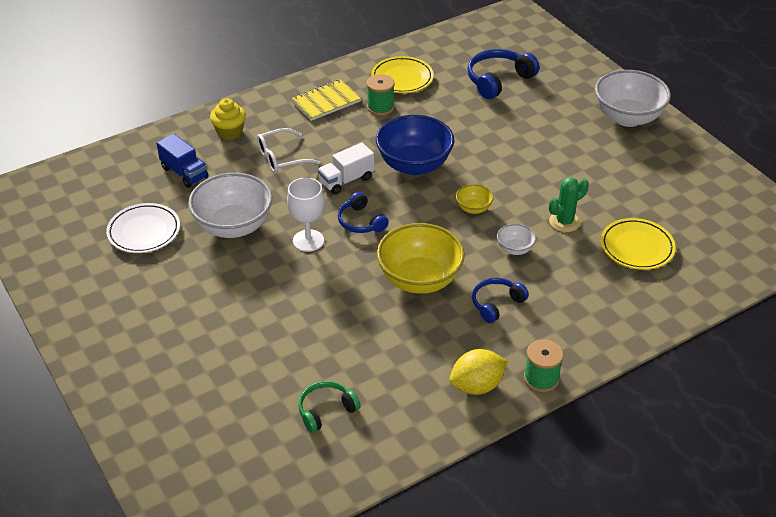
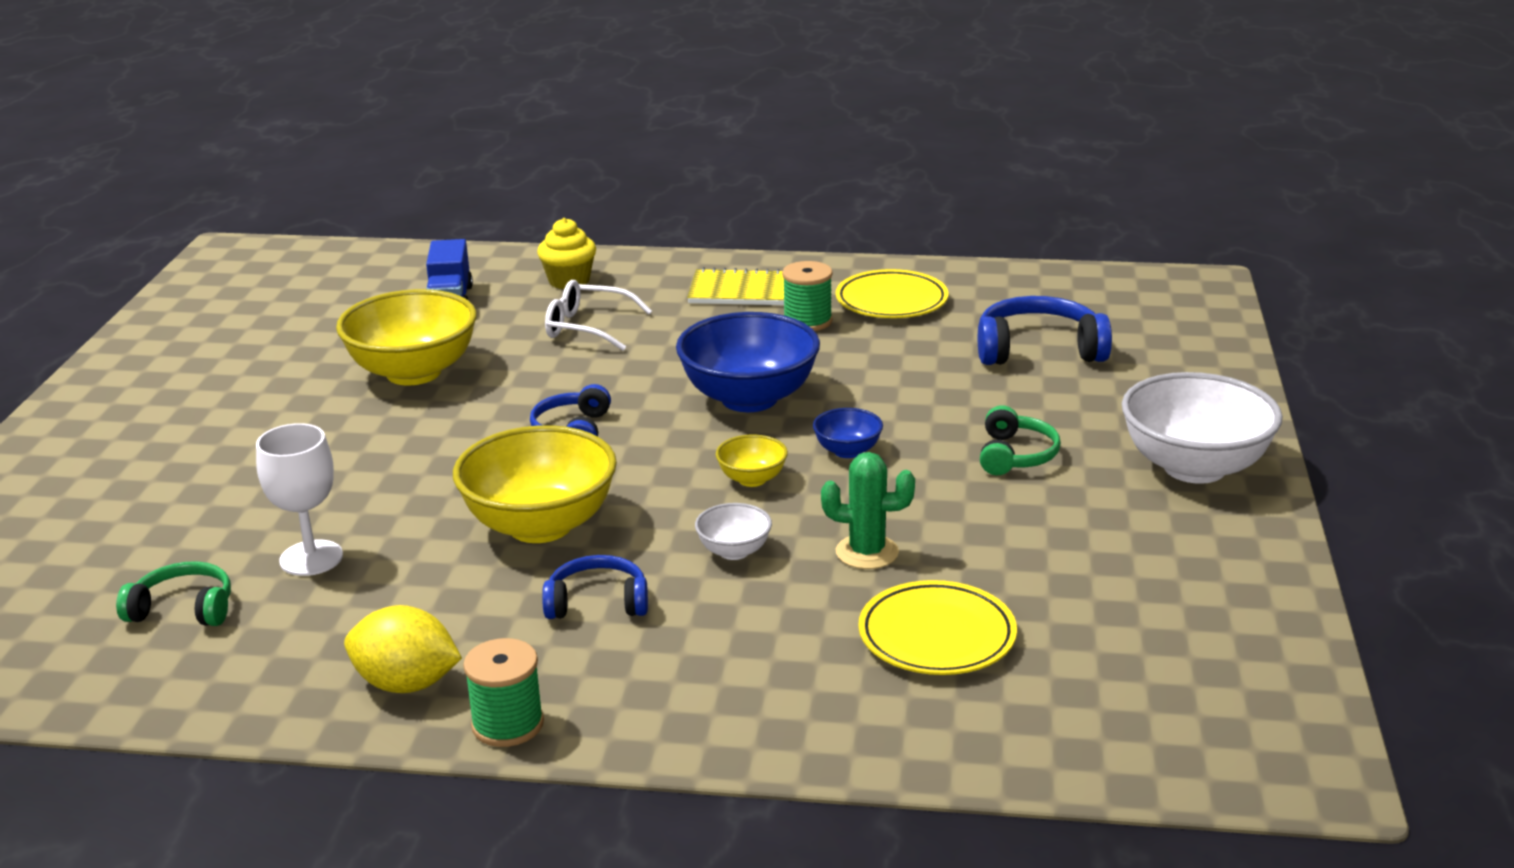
camera: 40 degrees right, 15 degrees down
white plate [106,203,180,253] -> none
white bowl [188,173,272,238] -> yellow bowl [336,289,477,385]
white goblet [287,177,325,252] -> white goblet moved to [256,423,343,576]
white truck [318,143,374,194] -> none
none -> blue bowl [813,408,883,458]
none -> green headphones [980,405,1061,475]

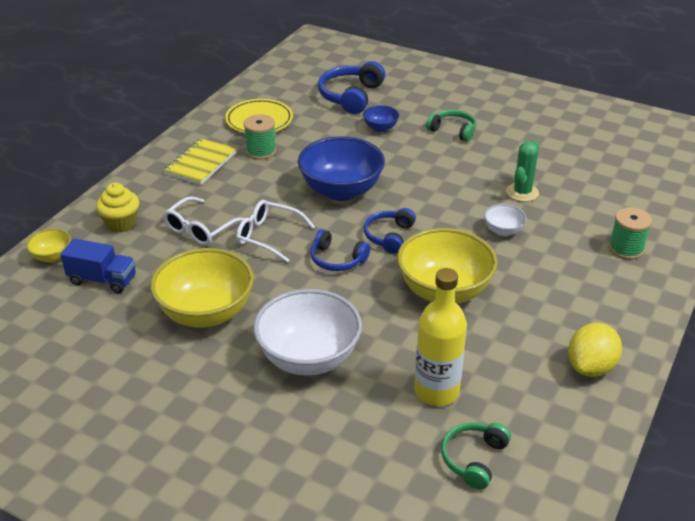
camera: 70 degrees left, 10 degrees up
white goblet [256,423,343,576] -> yellow bottle [414,268,467,406]
green spool [463,638,544,747] -> green spool moved to [609,207,652,260]
blue headphones [542,555,648,619] -> blue headphones moved to [364,208,416,254]
yellow bowl [716,435,788,487] -> yellow bowl moved to [26,229,71,262]
blue bowl [813,408,883,458] -> blue bowl moved to [363,105,399,132]
yellow plate [858,580,1017,675] -> none
white bowl [1122,372,1283,484] -> white bowl moved to [253,289,362,375]
none -> white glasses [236,200,315,263]

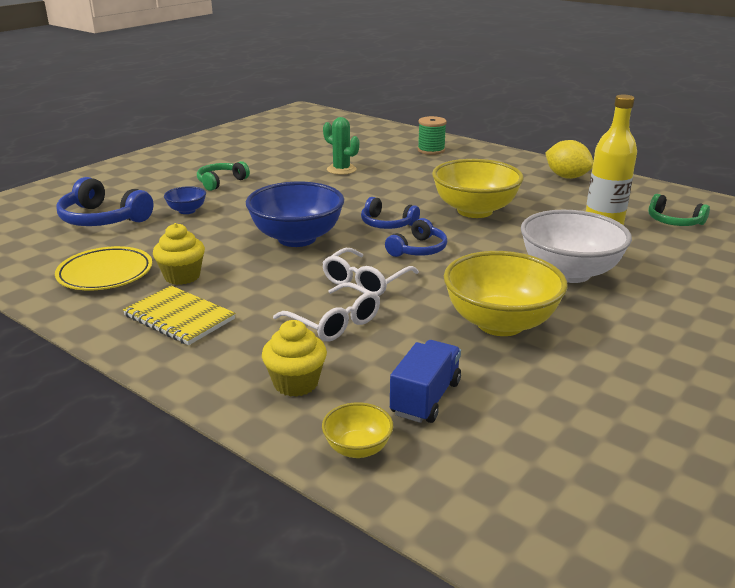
camera: 80 degrees left, 10 degrees down
green spool [244,114,276,160] -> yellow cupcake [153,223,205,285]
white bowl [484,204,527,236] -> none

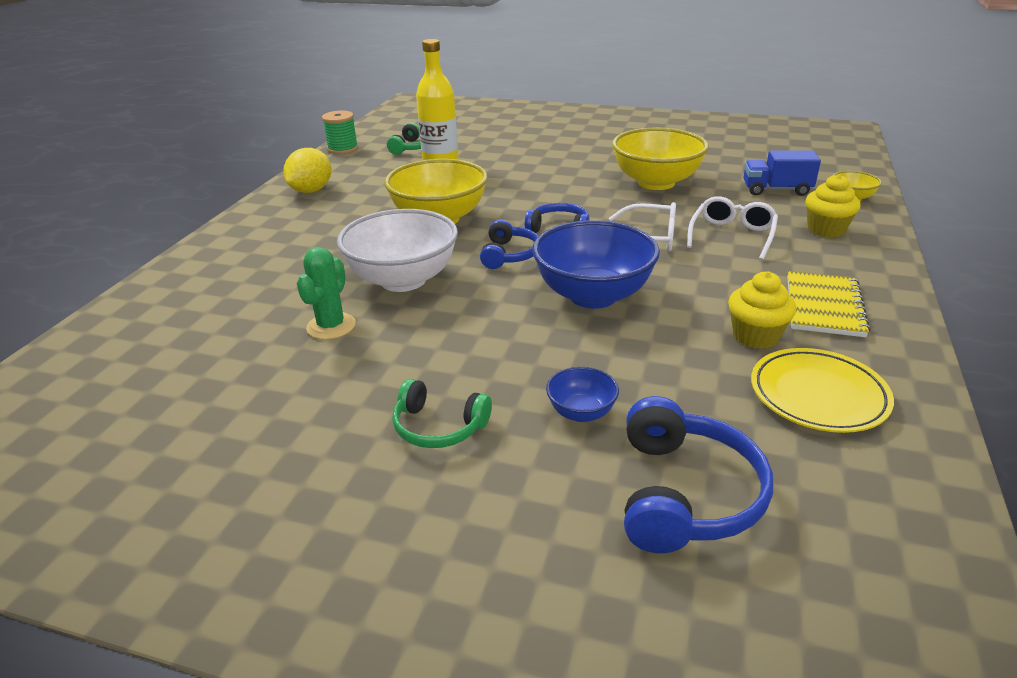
camera: 110 degrees left, 5 degrees up
green spool [418,116,447,155] -> green spool moved to [322,110,358,154]
white bowl [521,210,632,283] -> white bowl moved to [337,209,458,292]

